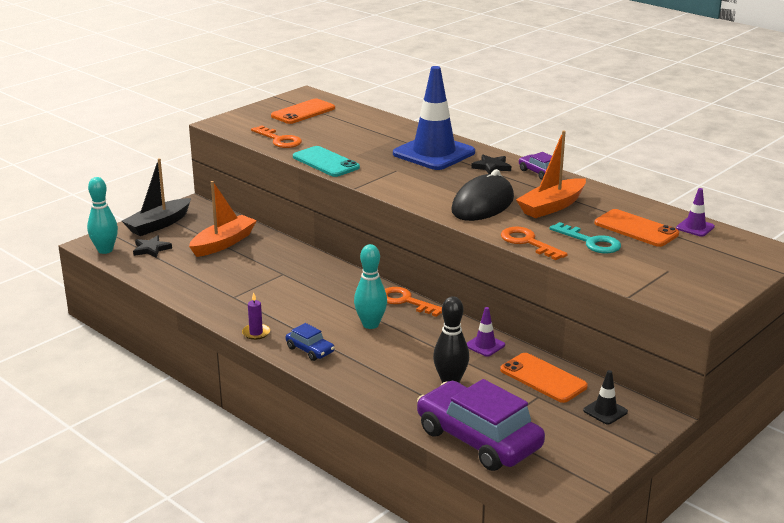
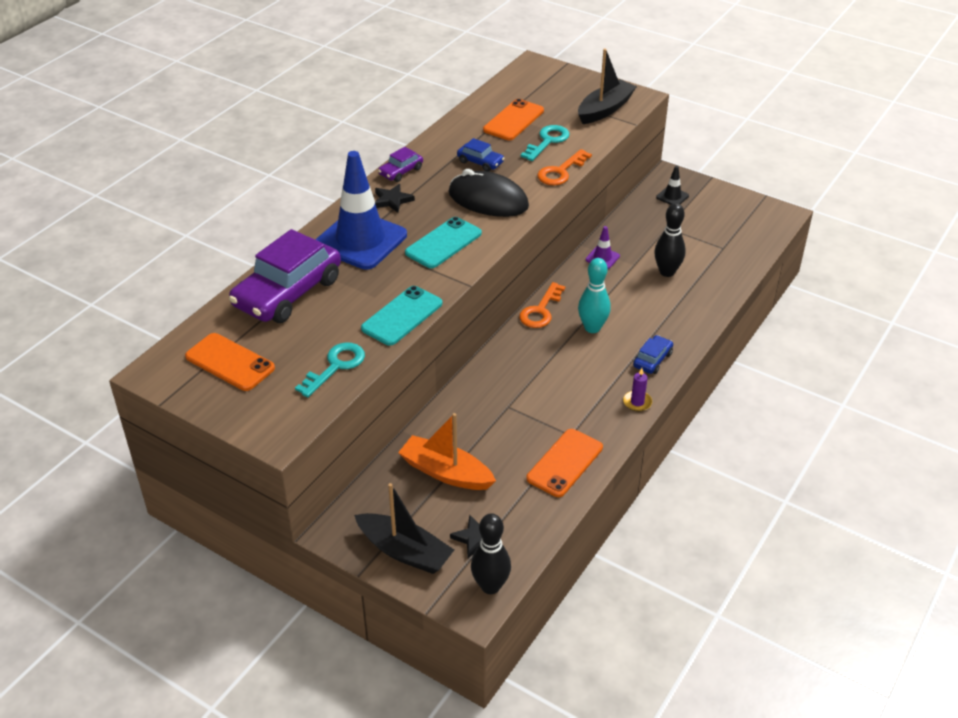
camera: 100 degrees left, 15 degrees up
turquoise bowling pin [87,177,118,254] -> black bowling pin [471,513,511,594]
orange key [251,125,302,148] -> turquoise key [295,343,365,398]
purple car [417,379,545,471] -> purple car moved to [229,229,341,323]
orange phone [500,353,588,403] -> orange phone moved to [526,429,603,497]
orange boat [516,130,586,218] -> blue car [457,138,505,172]
purple traffic cone [676,188,715,237] -> none
none -> turquoise phone [405,217,482,268]
none -> black boat [578,48,637,124]

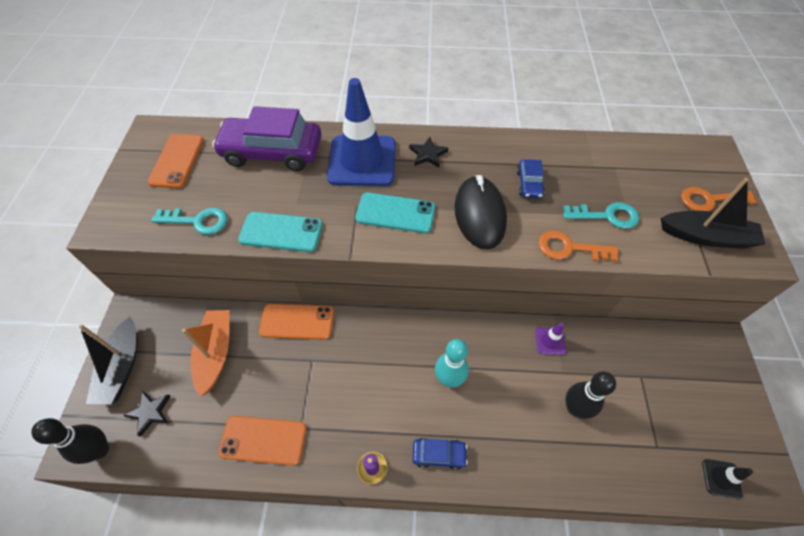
camera: 60 degrees right, 15 degrees up
purple car [378,147,423,182] -> none
orange phone [483,99,544,140] -> orange phone moved to [259,304,334,340]
orange key [519,282,565,328] -> orange key moved to [681,187,757,211]
black traffic cone [656,166,689,205] -> black traffic cone moved to [702,459,753,498]

